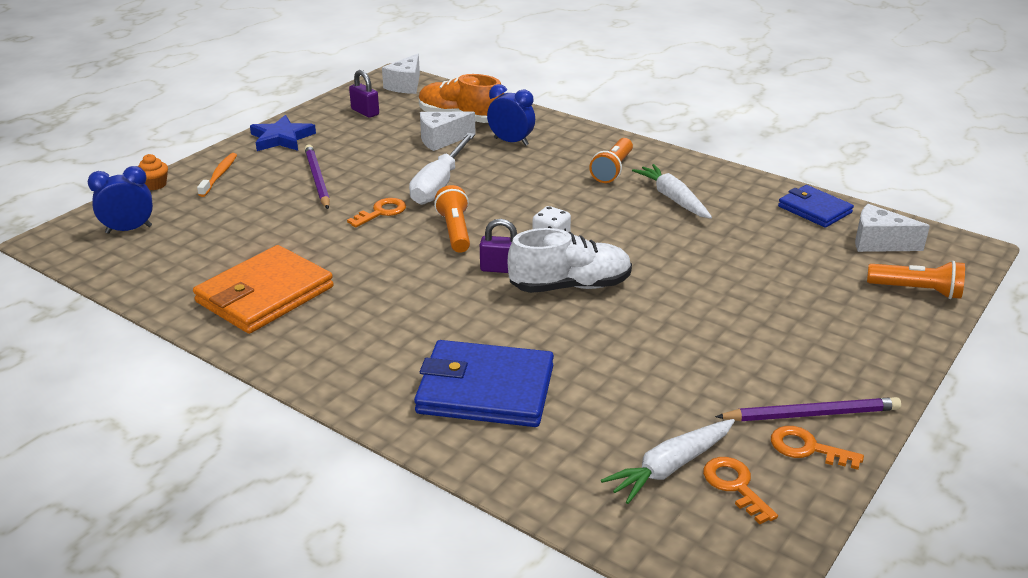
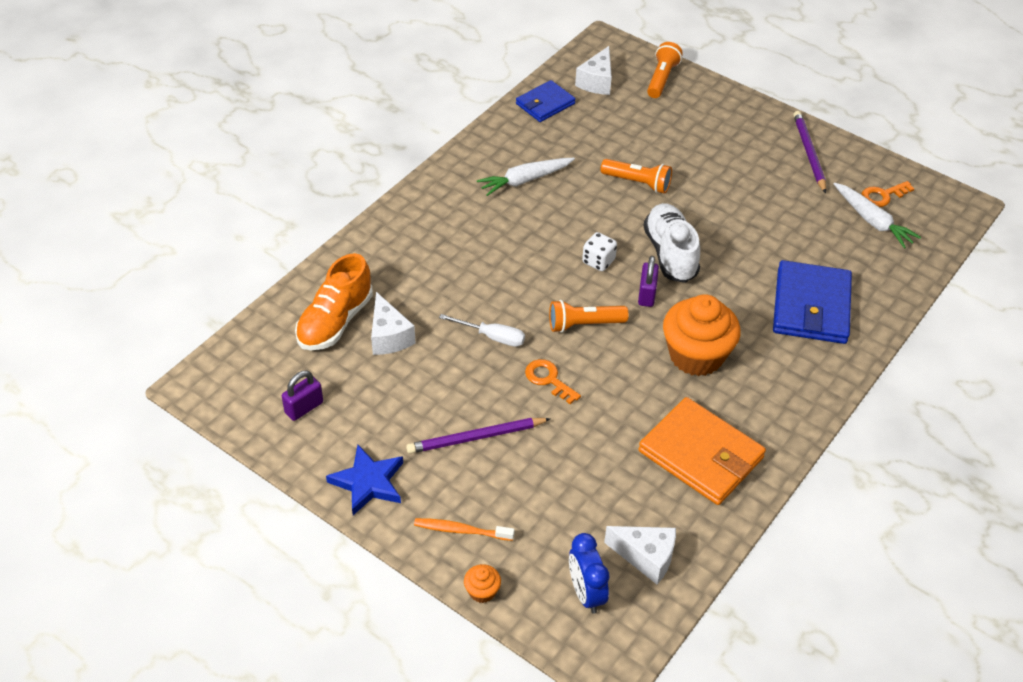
camera: 90 degrees left, 15 degrees up
white cheese [382,54,420,94] -> white cheese moved to [604,526,676,584]
white screwdriver [409,133,475,205] -> white screwdriver [439,314,525,347], size x0.61
blue clock [487,84,535,146] -> none
orange flashlight [589,138,633,183] -> orange flashlight moved to [601,159,672,194]
orange key [771,426,864,470] -> none
none -> orange cupcake [663,294,740,376]

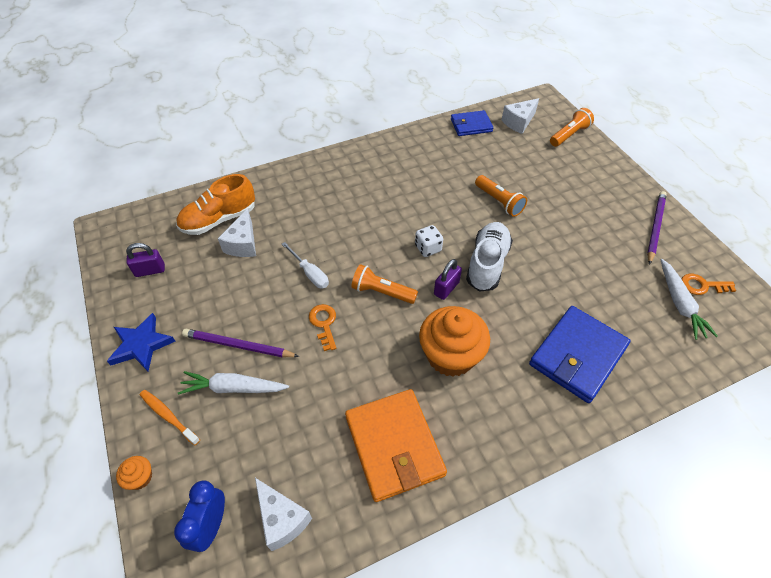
camera: 30 degrees right, 5 degrees up
white carrot [477,158,575,196] -> white carrot moved to [178,371,289,395]

